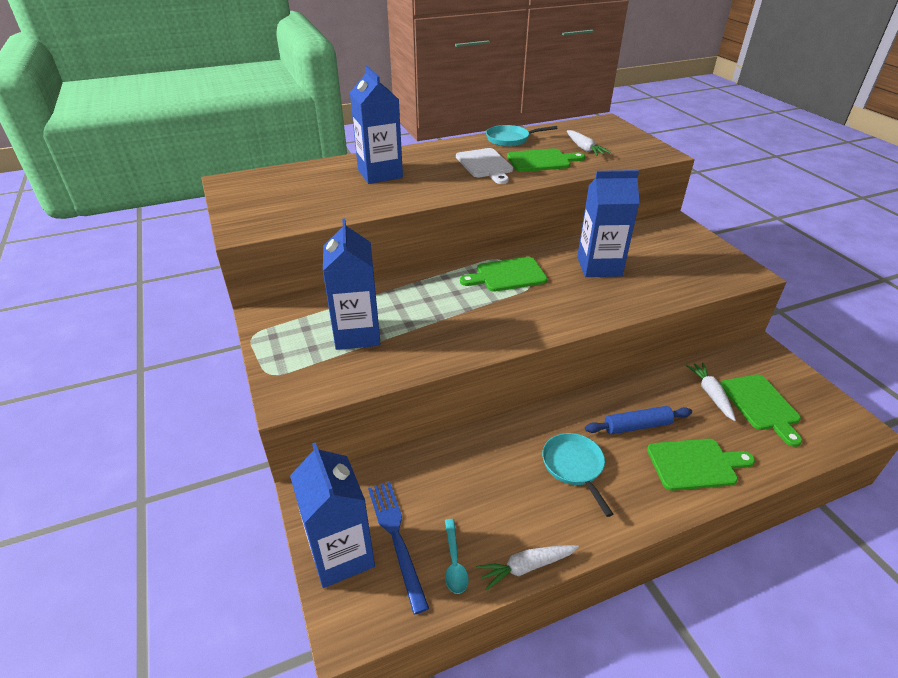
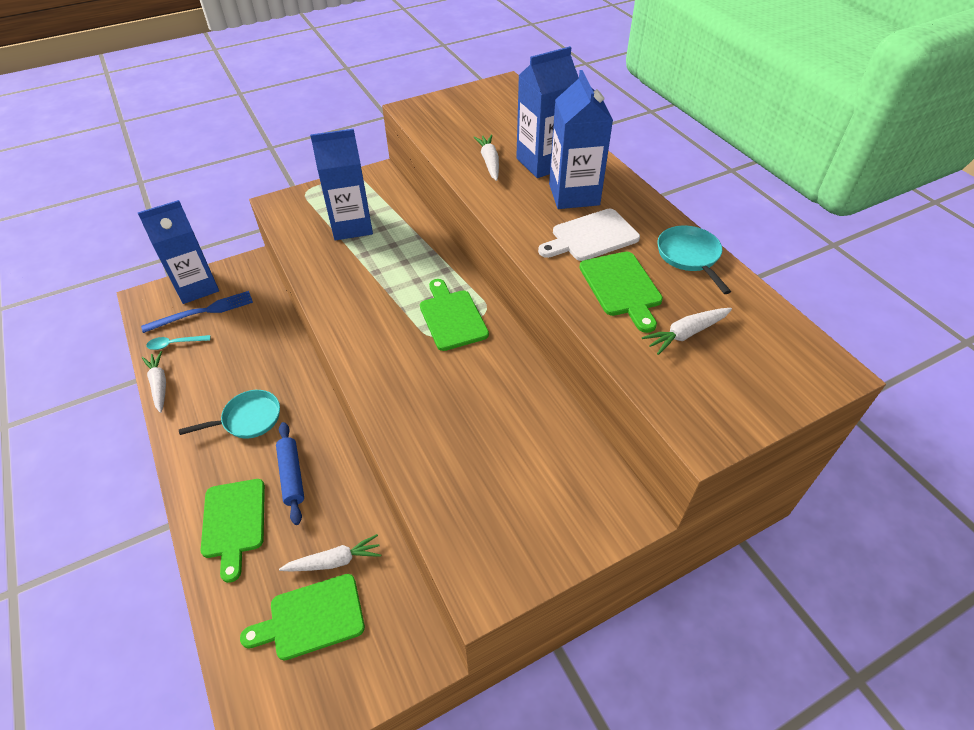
camera: 85 degrees right, 10 degrees up
blue carton [577,170,639,277] -> blue carton moved to [549,70,613,209]
none -> white carrot [473,135,499,181]

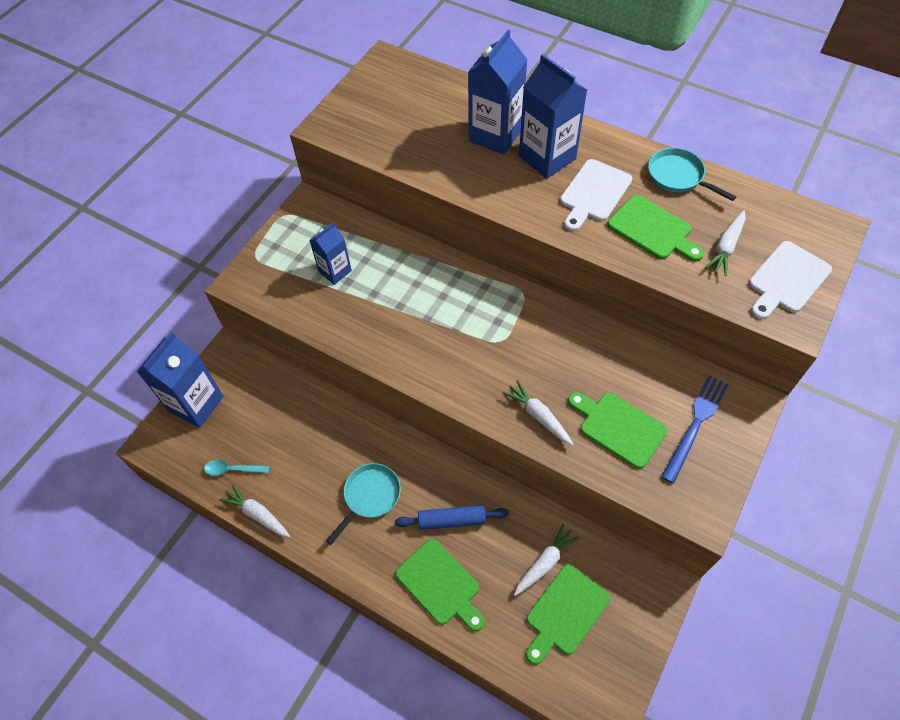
camera: 30 degrees left, 10 degrees up
blue fork [141,291,253,333] -> blue fork moved to [661,375,729,484]
turquoise spoon [146,335,211,350] -> turquoise spoon turned 45 degrees clockwise [204,460,270,476]
blue rolling pin [276,422,304,525] -> blue rolling pin turned 45 degrees counterclockwise [395,505,509,530]
blue carton [310,129,373,241] -> blue carton [309,222,352,285], size x0.60
green cutting board [420,279,489,351] -> green cutting board moved to [568,392,668,469]
white carrot [473,135,499,181] -> white carrot moved to [502,380,574,446]
none -> white cutting board [749,241,832,319]

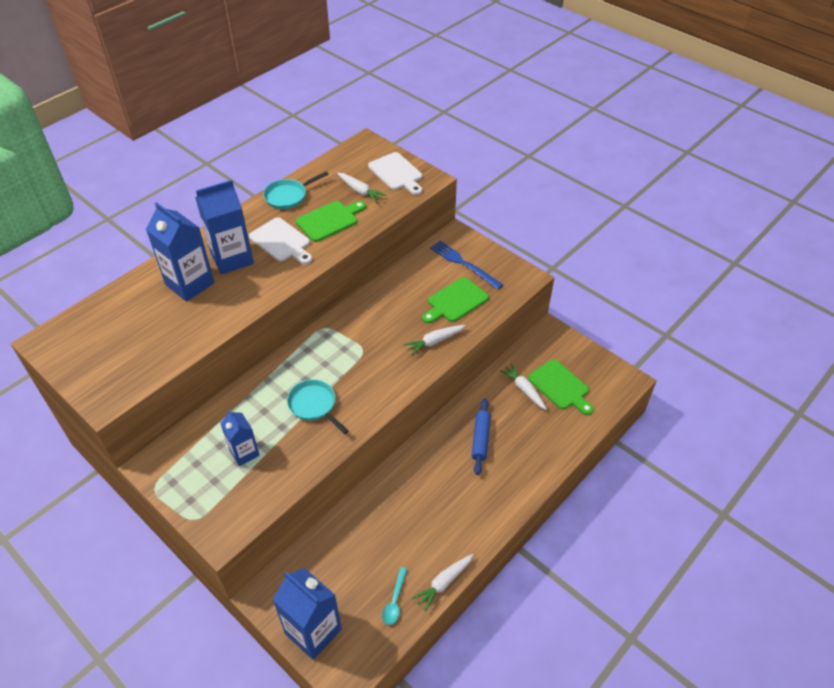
camera: 80 degrees left, 10 degrees down
turquoise pan [326,463,401,545] -> turquoise pan moved to [287,379,349,434]
green cutting board [395,539,485,631] -> none

